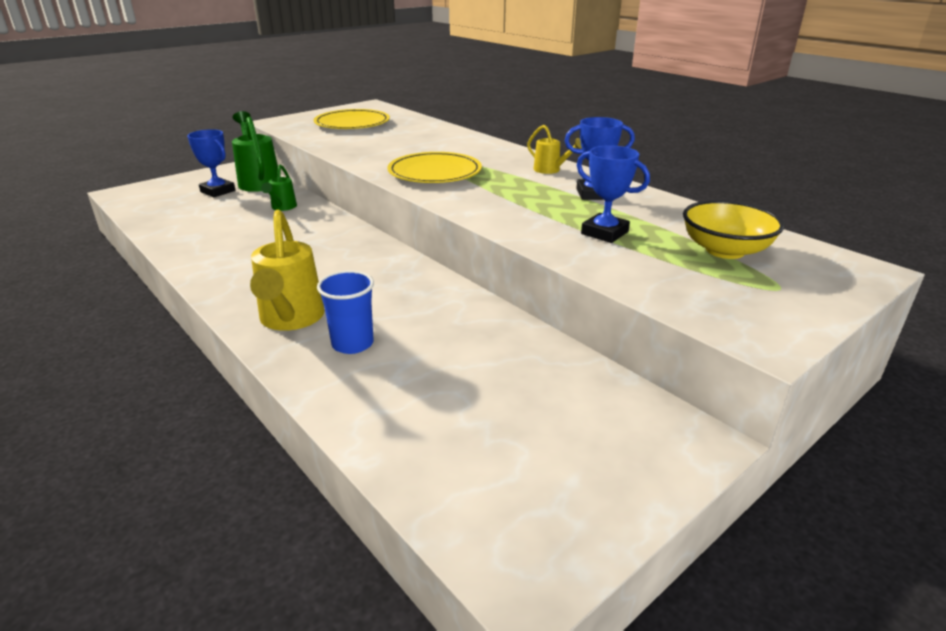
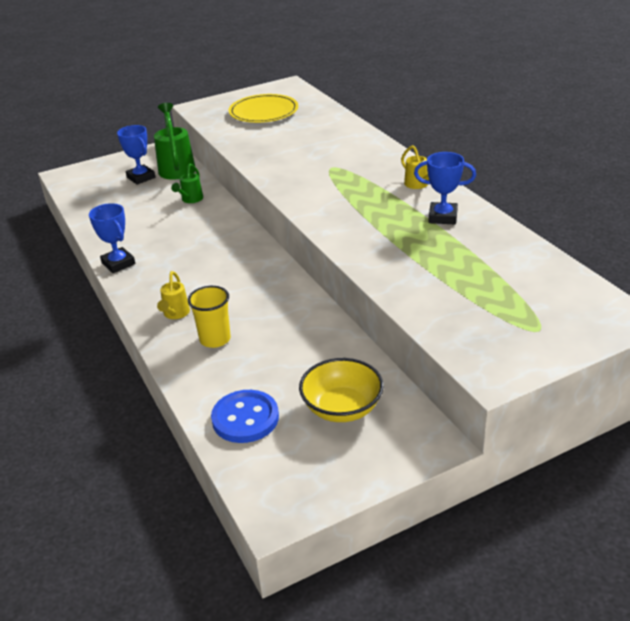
camera: 15 degrees right, 5 degrees up
yellow watering can [250,210,325,331] -> yellow watering can [157,271,190,319], size x0.54
blue cup [317,270,374,354] -> yellow cup [188,286,231,348]
yellow plate [387,152,482,183] -> none
blue trophy [577,145,650,243] -> blue trophy moved to [89,203,135,273]
yellow bowl [683,200,784,259] -> yellow bowl moved to [299,358,384,422]
none -> blue button [211,390,279,443]

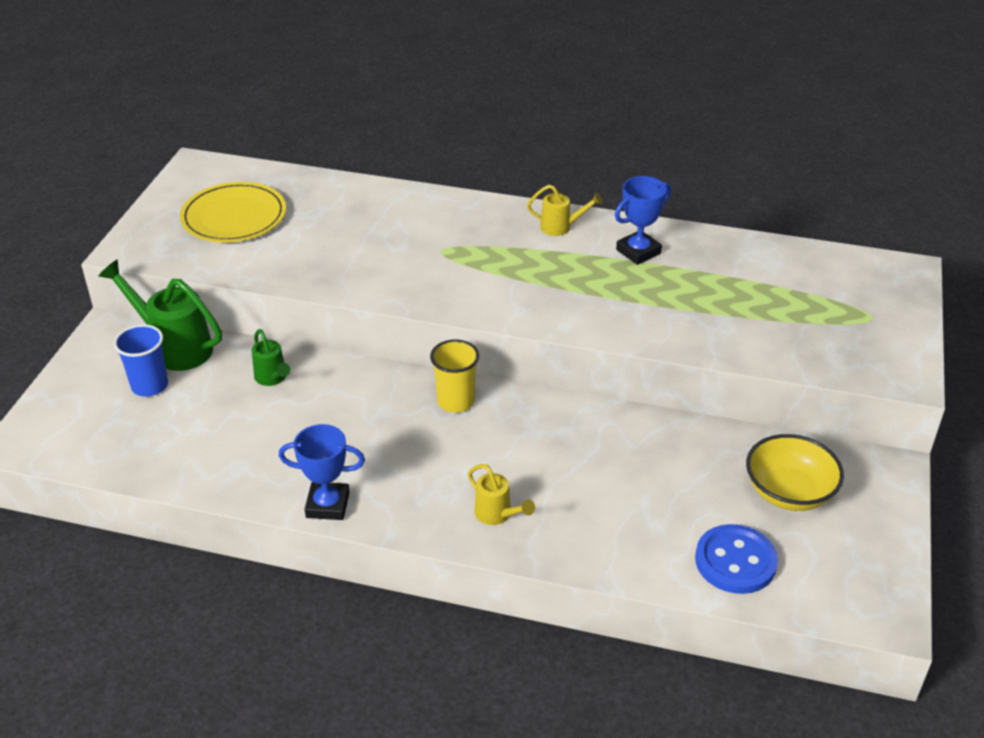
camera: 50 degrees left, 5 degrees up
blue trophy [117,125,156,185] -> blue cup [114,324,168,397]
yellow cup [188,286,231,348] -> yellow cup moved to [430,339,479,413]

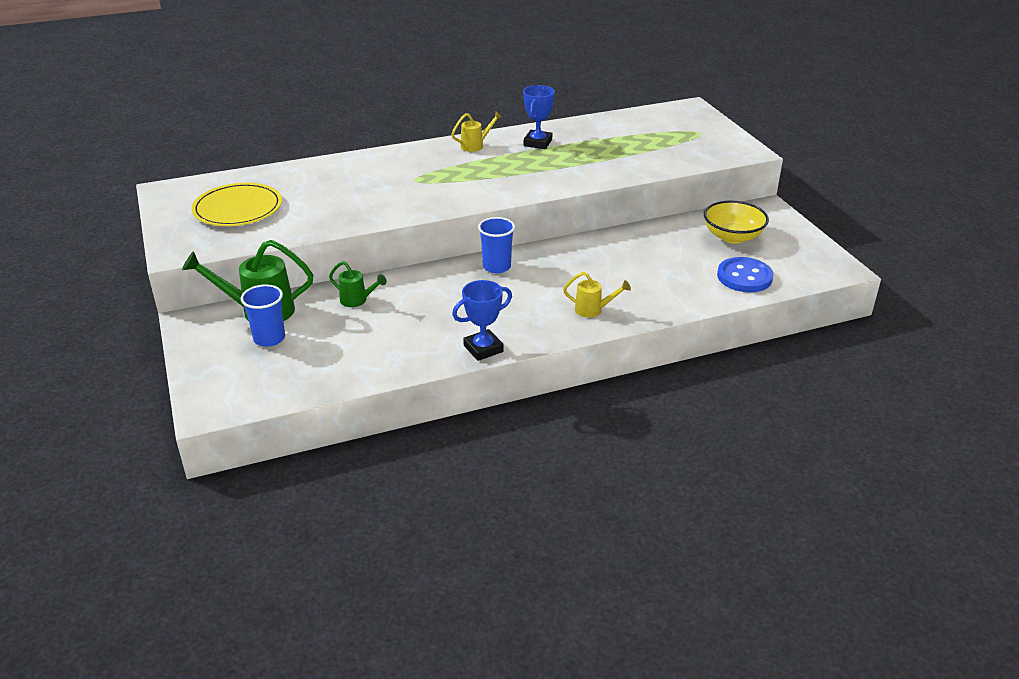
camera: 35 degrees left, 5 degrees down
yellow cup [430,339,479,413] -> blue cup [478,217,515,273]

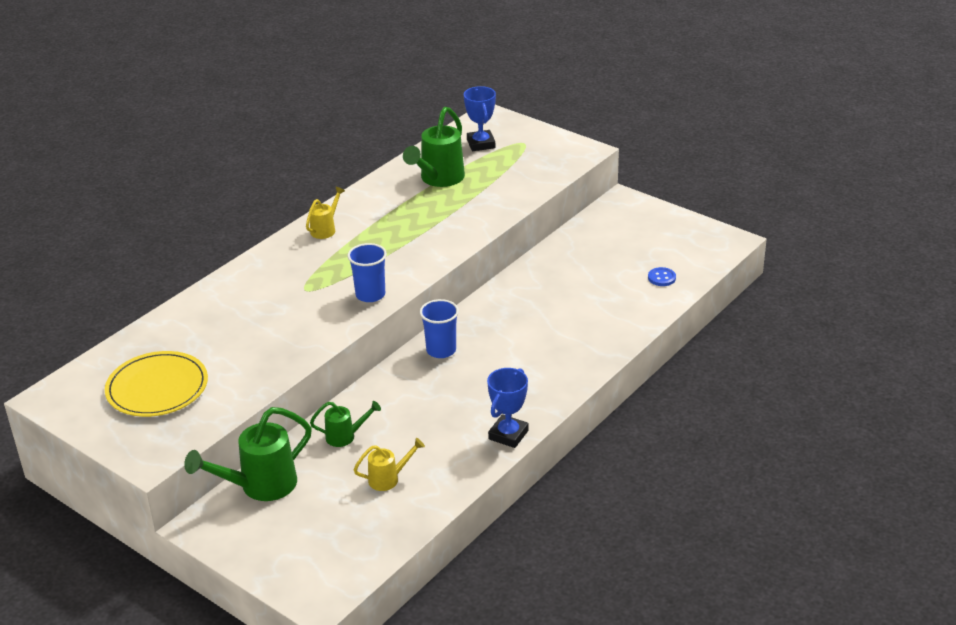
camera: 30 degrees left, 0 degrees up
blue cup [241,284,285,347] -> blue cup moved to [347,243,387,302]
blue trophy [523,85,555,149] -> blue trophy moved to [464,86,496,151]
yellow watering can [563,272,631,318] -> yellow watering can moved to [354,438,425,491]
yellow bowl [704,201,769,244] -> none
blue button [717,257,774,292] -> blue button [648,267,676,286], size x0.52
none -> green watering can [403,107,465,187]

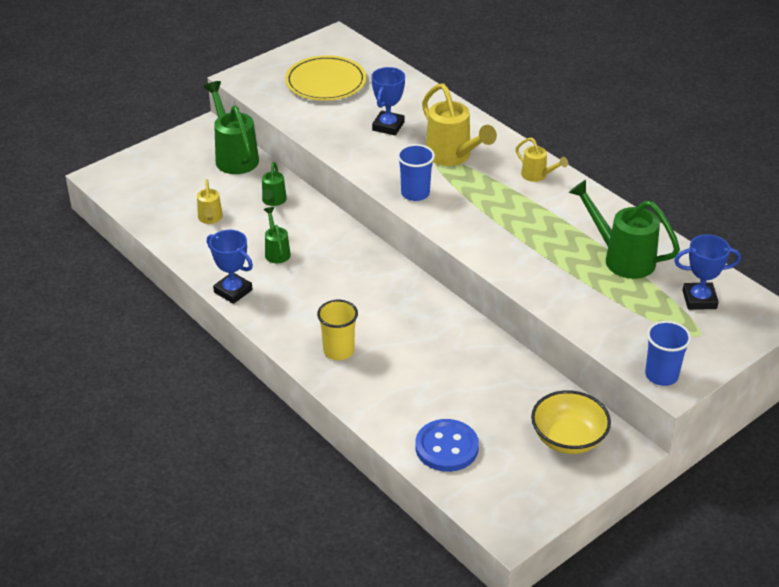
camera: 100 degrees right, 5 degrees up
blue cup [420,299,459,358] -> blue cup moved to [645,321,691,386]
blue button [648,267,676,286] -> blue button [415,419,479,472], size x1.92
none -> green watering can [264,207,291,263]
none -> yellow cup [317,300,358,360]
none -> blue trophy [371,67,405,136]
none -> yellow watering can [422,83,497,166]
none -> yellow bowl [531,390,611,454]

